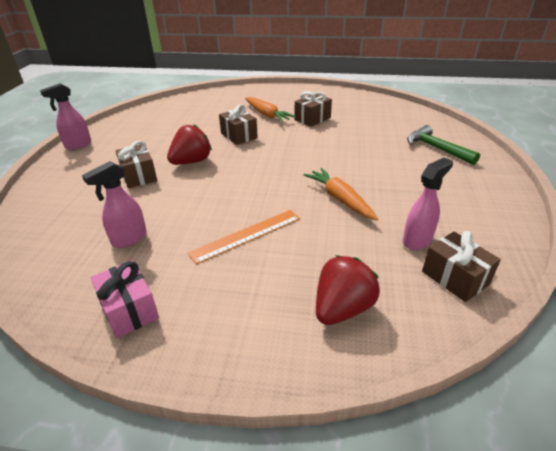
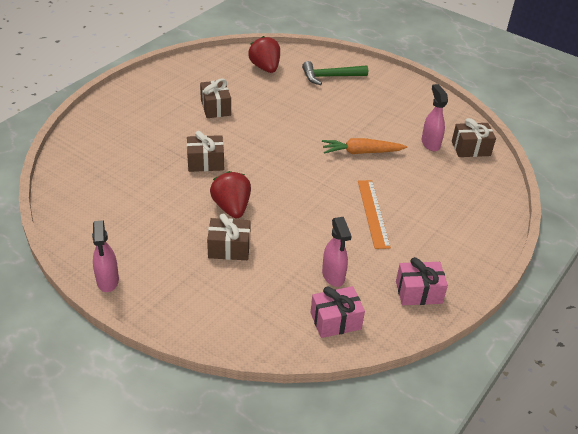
camera: 65 degrees left, 5 degrees up
orange carrot [245,97,296,122] -> none
red strawberry [316,255,380,325] -> red strawberry moved to [248,36,280,73]
none -> pink gift [311,286,365,338]

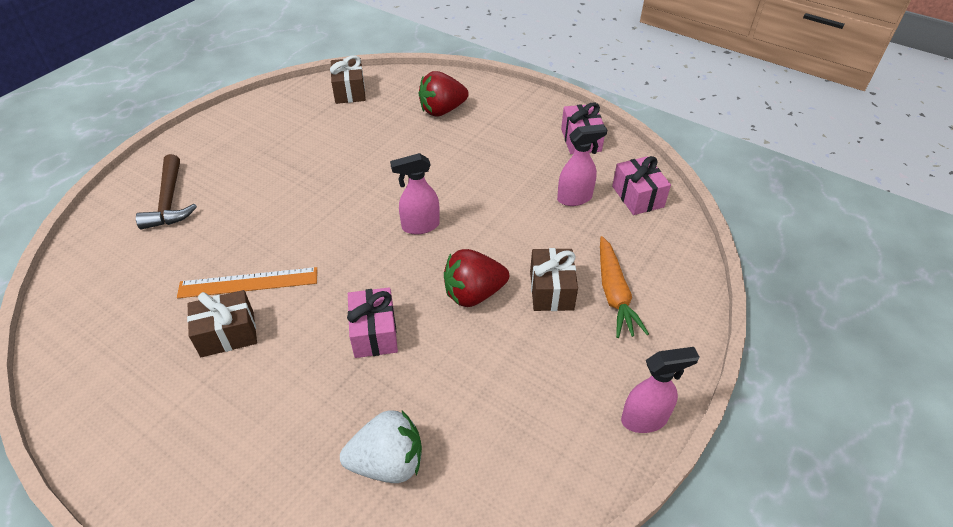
camera: 90 degrees left, 5 degrees up
brown gift [187,131,224,172] -> pink gift [347,287,398,358]
red strawberry [248,36,280,73] -> red strawberry moved to [419,71,469,117]
green hammer [302,61,368,85] -> brown hammer [136,154,197,230]
orange carrot [322,138,407,154] -> orange carrot moved to [600,236,649,338]
orange ruler [358,180,391,249] -> orange ruler moved to [177,267,317,298]
pink spray bottle [422,84,448,151] -> pink spray bottle moved to [390,153,440,234]
none -> white strawberry [340,410,422,483]

